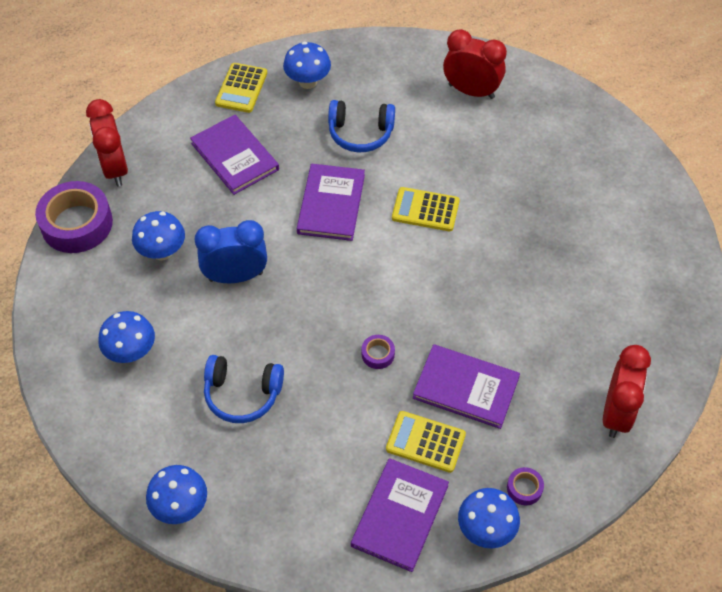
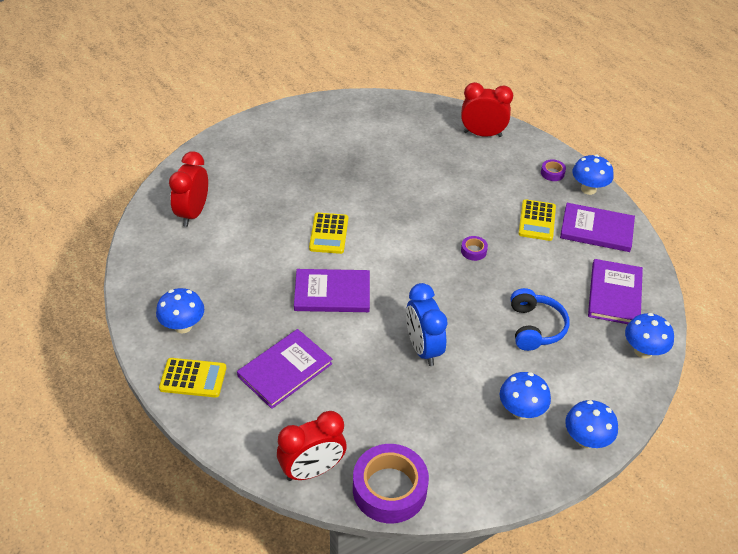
camera: 100 degrees left, 10 degrees down
blue mushroom [132,211,185,261] -> blue mushroom moved to [565,400,618,449]
blue headphones [328,100,395,152] -> none
purple book [413,344,520,429] -> purple book moved to [588,259,643,324]

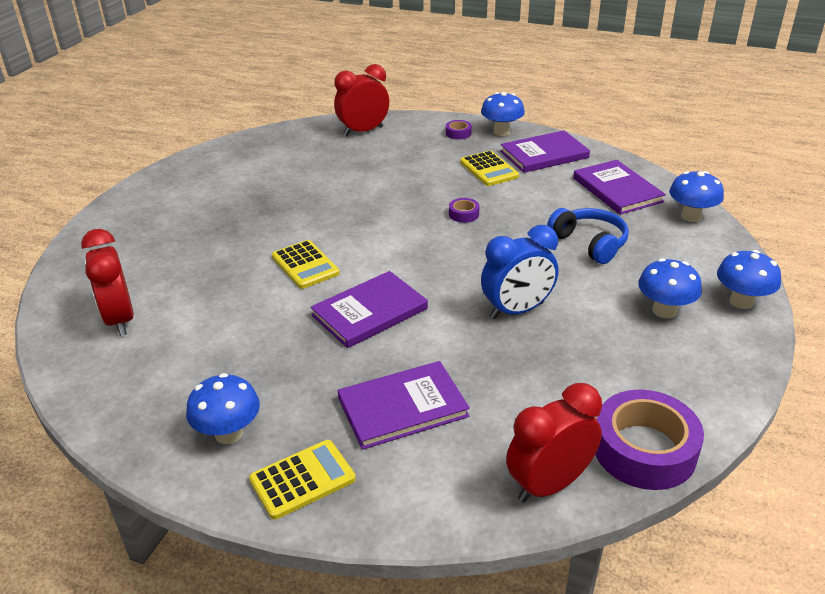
camera: 35 degrees left, 10 degrees down
purple book [237,329,332,409] -> purple book turned 60 degrees clockwise [338,361,470,450]
red clock [277,411,347,481] -> red clock turned 150 degrees counterclockwise [506,383,602,503]
blue clock [406,283,448,366] -> blue clock turned 60 degrees counterclockwise [481,225,558,319]

